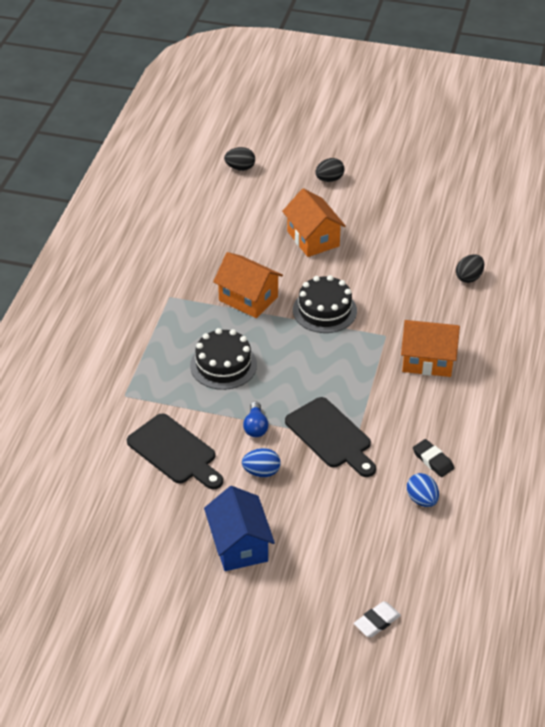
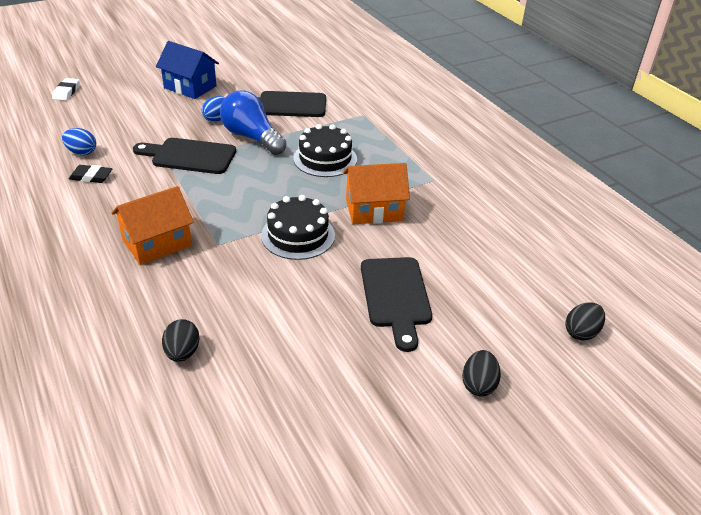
camera: 135 degrees right, 5 degrees down
blue light bulb [243,401,269,437] -> blue light bulb [220,90,286,155], size x1.98
orange house [282,188,346,257] -> black cutting board [361,257,432,352]

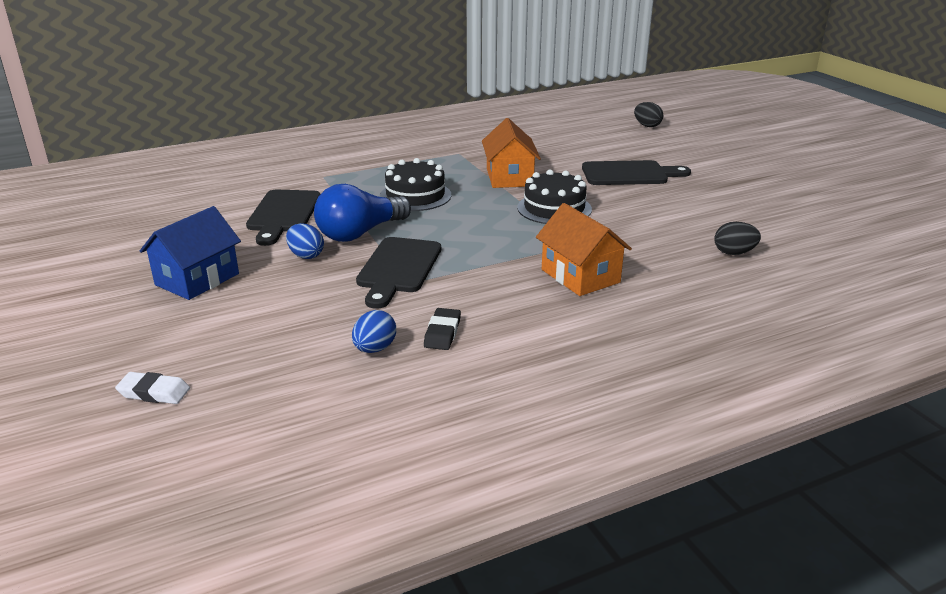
camera: 85 degrees left, 10 degrees down
black egg [462,350,501,396] -> none

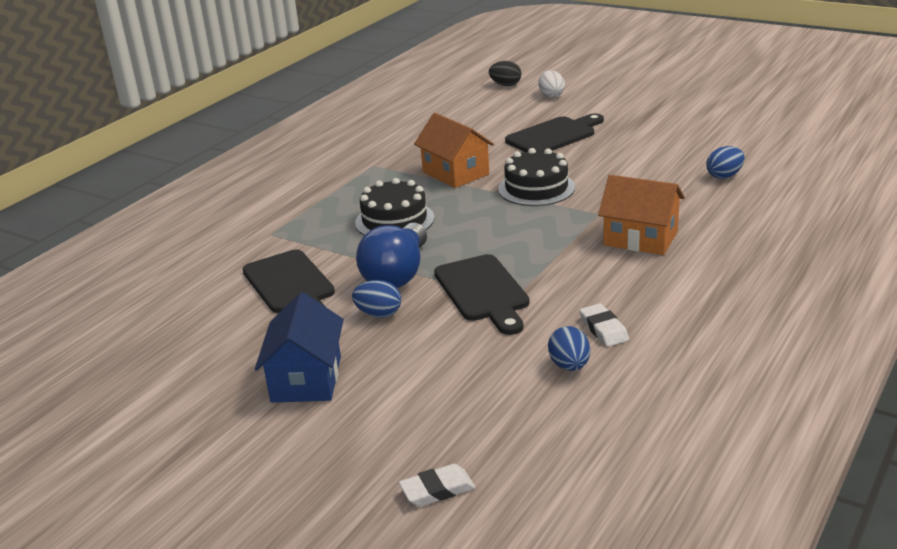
camera: 30 degrees left, 0 degrees up
black eraser [424,308,461,350] -> white eraser [579,303,629,347]
black egg [714,222,761,255] -> blue egg [706,146,744,179]
none -> white egg [538,70,565,98]

